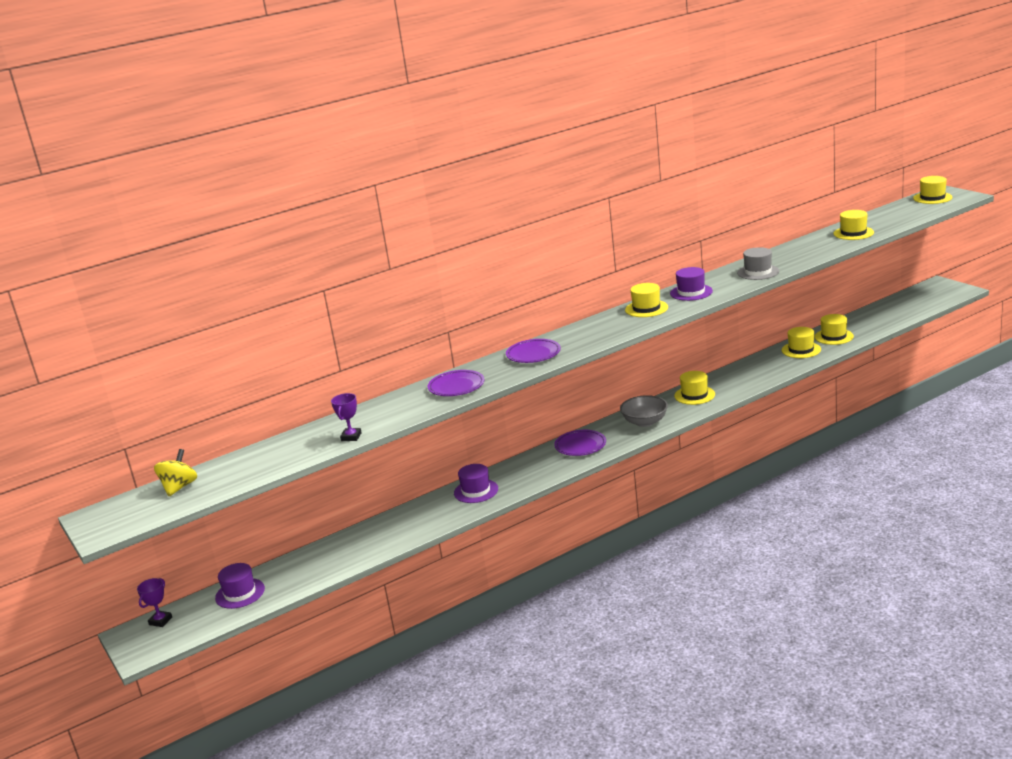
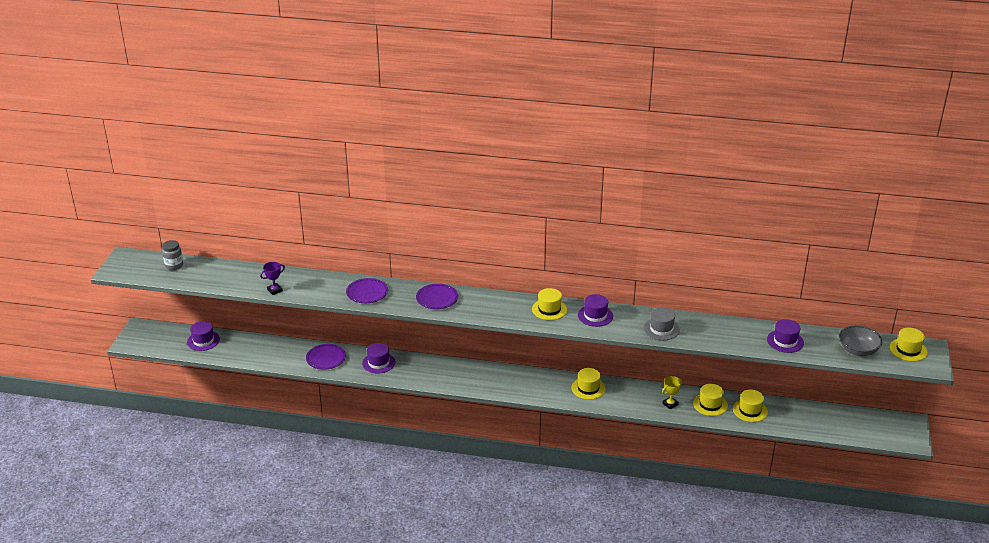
camera: 40 degrees right, 10 degrees up
purple trophy [137,578,172,627] -> none
yellow spinning top [154,449,197,496] -> grey jar [162,240,183,270]
purple plate [554,430,606,456] -> purple plate moved to [306,344,346,370]
grey bowl [620,395,668,427] -> grey bowl moved to [839,326,882,356]
yellow hat [833,210,874,240] -> purple hat [767,319,804,353]
none -> yellow trophy [662,376,682,410]

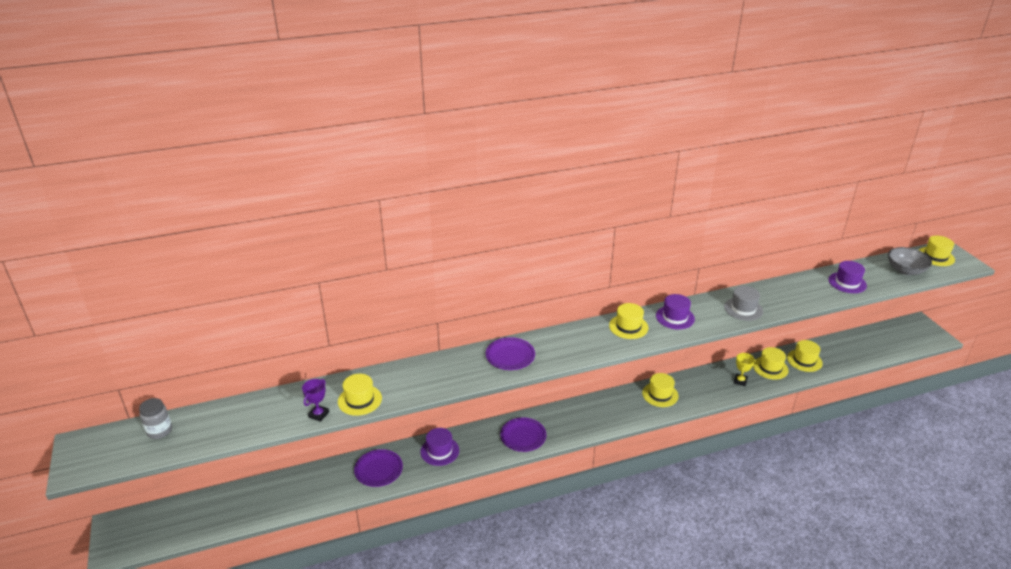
camera: 30 degrees left, 0 degrees up
purple hat [187,321,220,351] -> none
purple plate [346,278,388,303] -> purple plate moved to [500,418,546,452]
none -> yellow hat [338,374,382,416]

